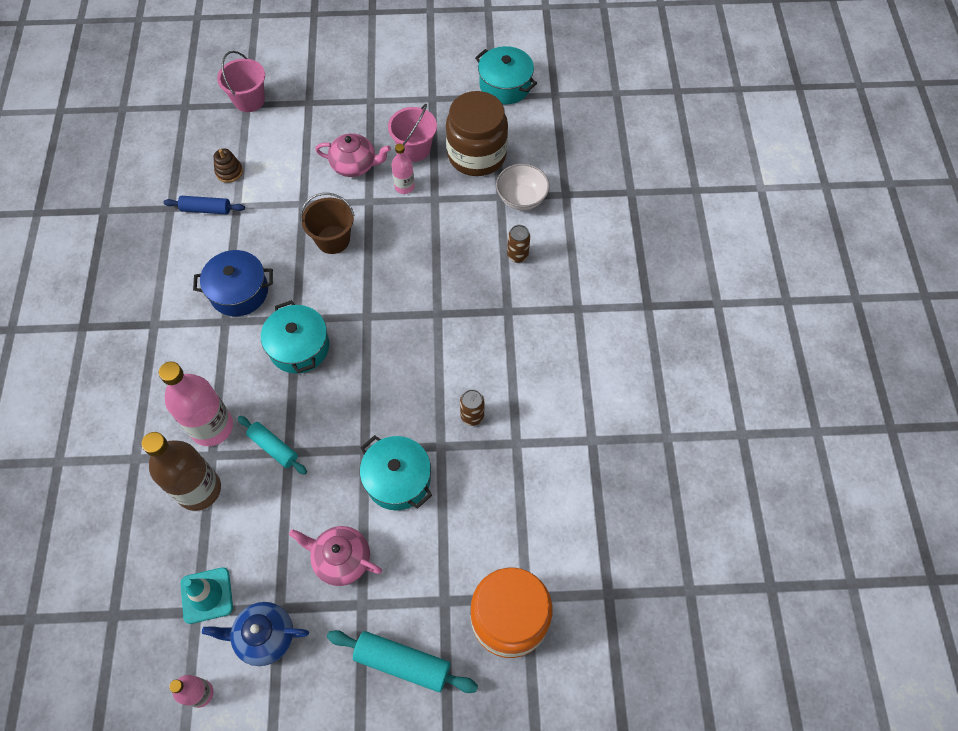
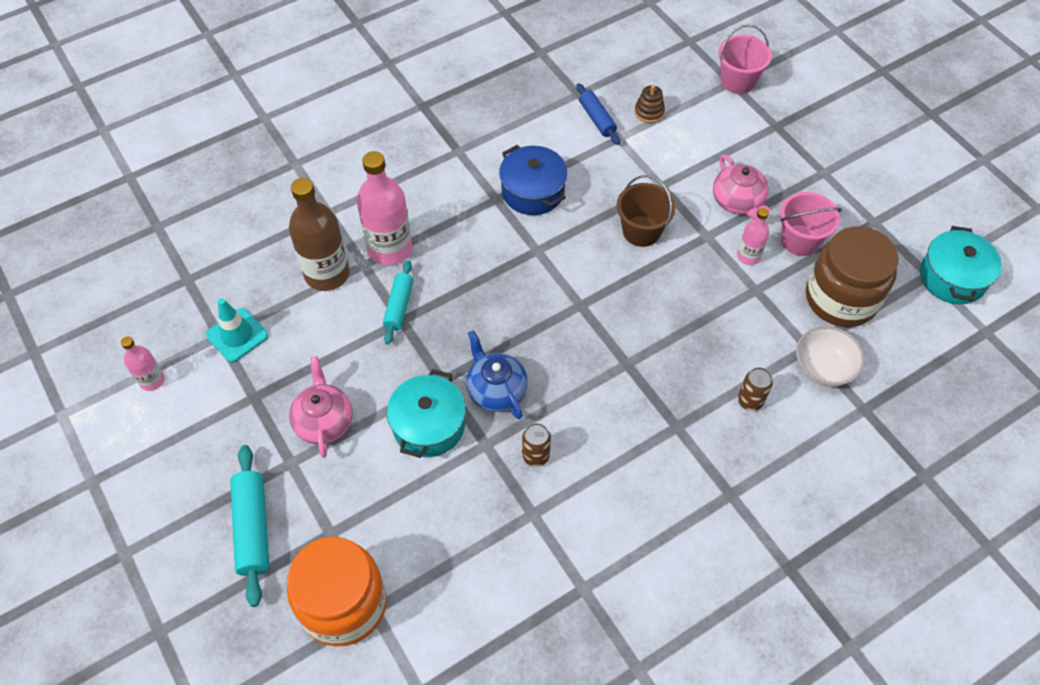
camera: 60 degrees right, 5 degrees down
blue teapot [202,602,309,666] -> blue teapot moved to [466,330,528,419]
turquoise pot [261,300,329,374] -> none

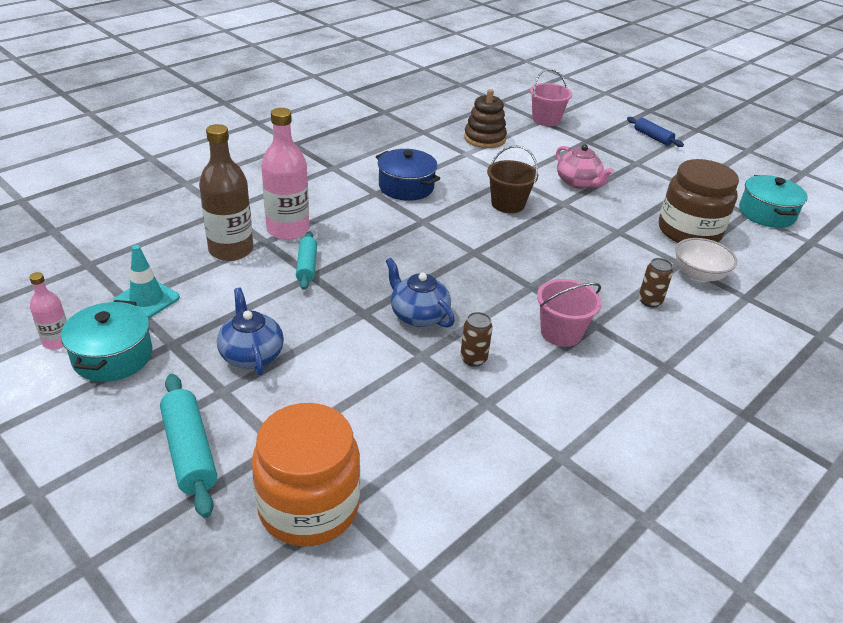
camera: 15 degrees left, 20 degrees down
pink teapot [289,356,353,458] -> blue teapot [217,288,284,376]
turquoise pot [387,369,466,458] -> turquoise pot moved to [61,300,152,382]
blue rolling pin [576,83,620,145] -> blue rolling pin moved to [627,117,684,147]
brown stacking toy [635,85,665,123] -> brown stacking toy [464,89,507,148], size x1.71
pink bottle [737,208,769,265] -> none
pink bucket [780,192,842,256] -> pink bucket moved to [537,279,602,347]

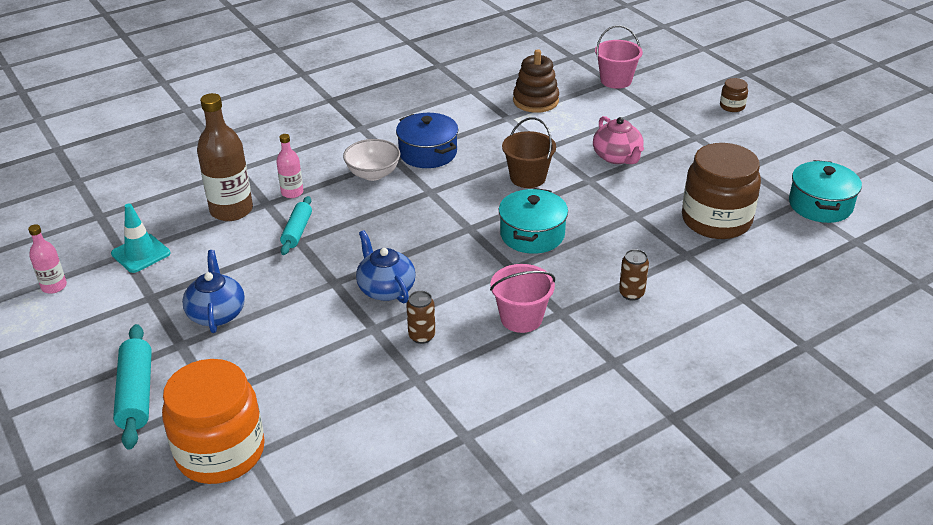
camera: 15 degrees right, 0 degrees up
turquoise pot [61,300,152,382] -> turquoise pot moved to [499,188,568,254]
pink bottle [261,108,309,240] -> pink bottle [276,134,303,198], size x0.53
blue rolling pin [627,117,684,147] -> brown jar [720,78,748,112]
white bowl [675,238,737,282] -> white bowl moved to [343,139,400,181]

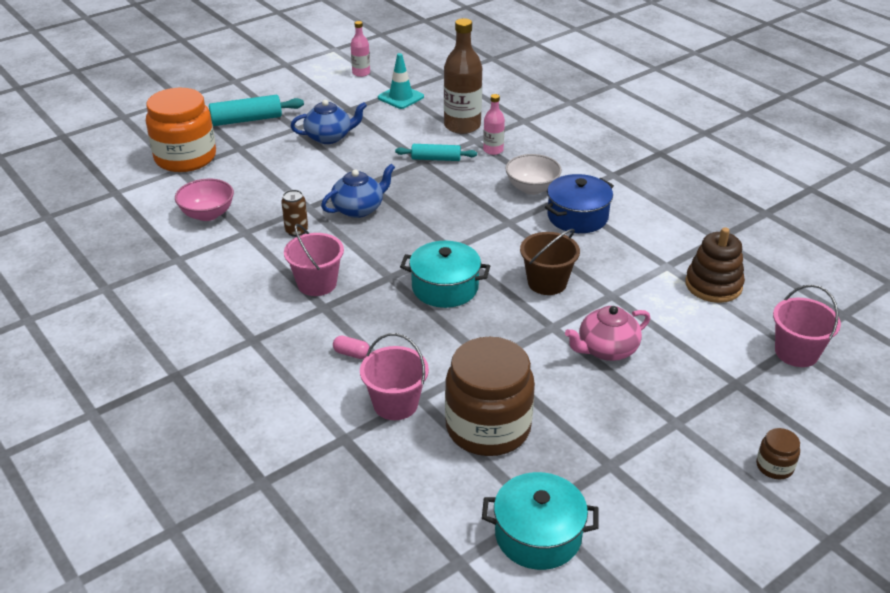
camera: 85 degrees right, 0 degrees up
brown can [619,249,649,301] -> pink capsule [333,335,370,359]
none -> pink bowl [175,179,234,221]
none -> pink bucket [360,333,429,420]

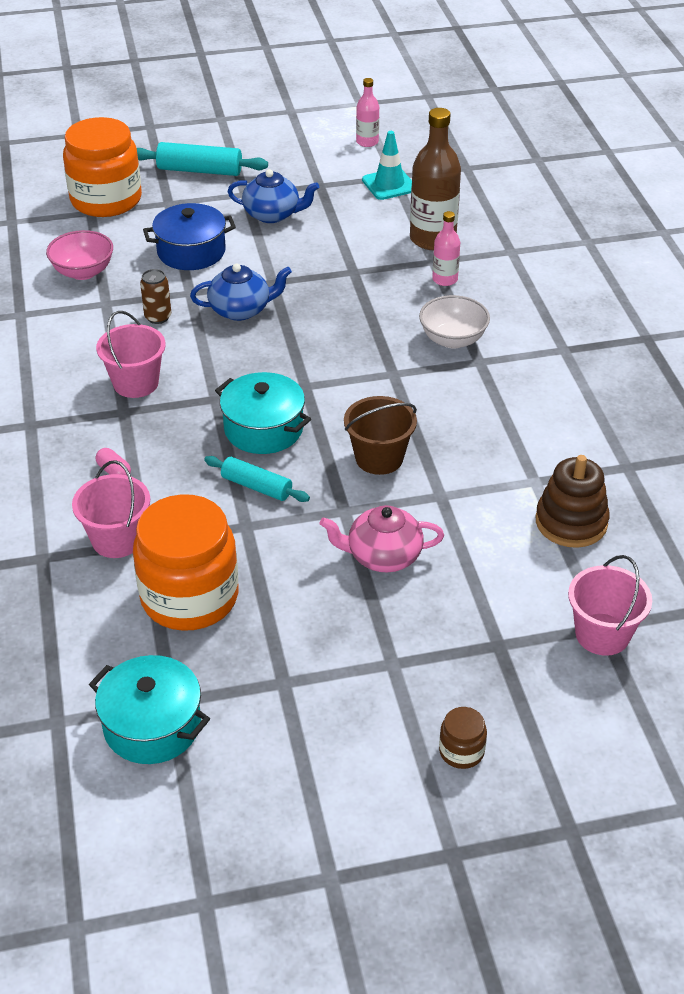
camera: 25 degrees right, 5 degrees up
turquoise rolling pin [395,144,477,161] -> turquoise rolling pin moved to [204,456,310,502]
brown jar [445,337,535,456] -> orange jar [133,494,238,631]
blue pot [545,174,614,233] -> blue pot moved to [143,203,236,270]

